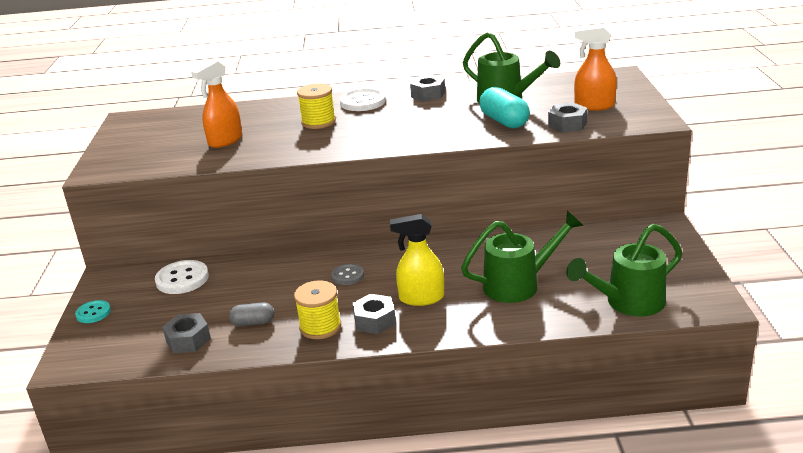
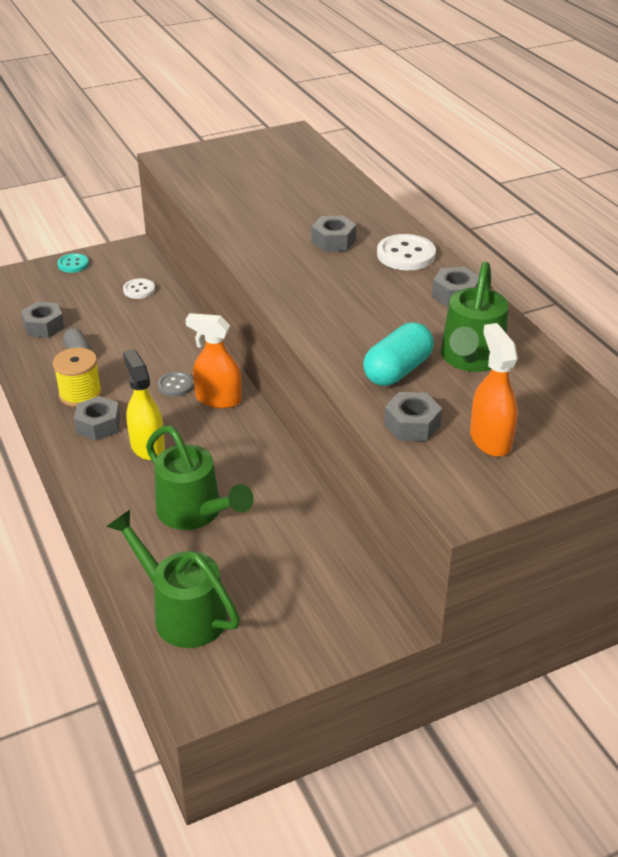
camera: 65 degrees right, 10 degrees up
white button [155,260,209,294] -> white button [123,278,155,299], size x0.61
orange spray bottle [191,60,242,148] -> orange spray bottle moved to [186,313,242,408]
yellow spool [297,83,336,129] -> grey nut [311,215,356,252]

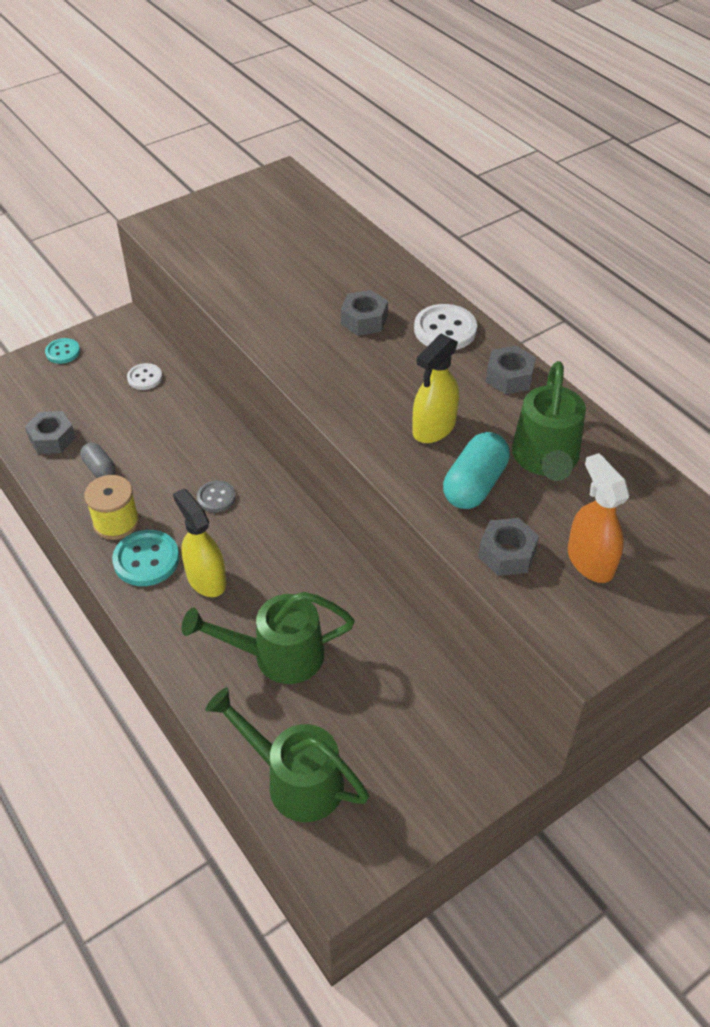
camera: 10 degrees left, 10 degrees up
grey nut [74,396,120,441] -> turquoise button [112,530,179,586]
green watering can [146,426,254,530] -> green watering can turned 135 degrees clockwise [182,592,355,684]
orange spray bottle [186,313,242,408] -> none
none -> yellow spray bottle [412,333,459,443]

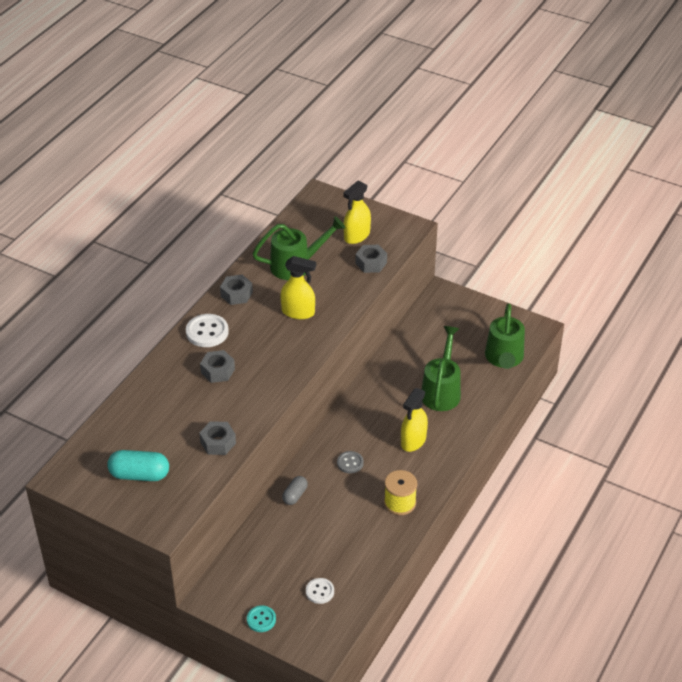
camera: 115 degrees left, 5 degrees down
grey nut [25,411,76,454] -> grey nut moved to [199,421,236,455]
grey capsule [80,443,115,478] -> grey capsule moved to [282,476,308,505]
turquoise button [112,530,179,586] -> none
white button [127,363,162,390] -> white button moved to [306,578,334,604]
green watering can [182,592,355,684] -> green watering can turned 135 degrees counterclockwise [421,326,461,411]
turquoise capsule [443,432,510,509] -> turquoise capsule moved to [107,450,169,481]
orange spray bottle [568,453,629,583] -> yellow spray bottle [343,181,371,244]

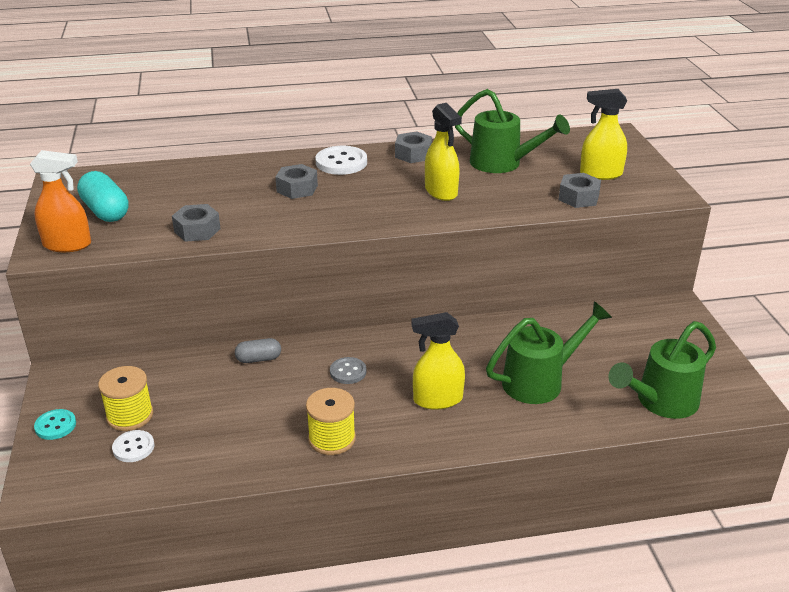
camera: 50 degrees right, 10 degrees down
none -> orange spray bottle [30,150,91,252]
none -> yellow spool [98,366,153,431]

